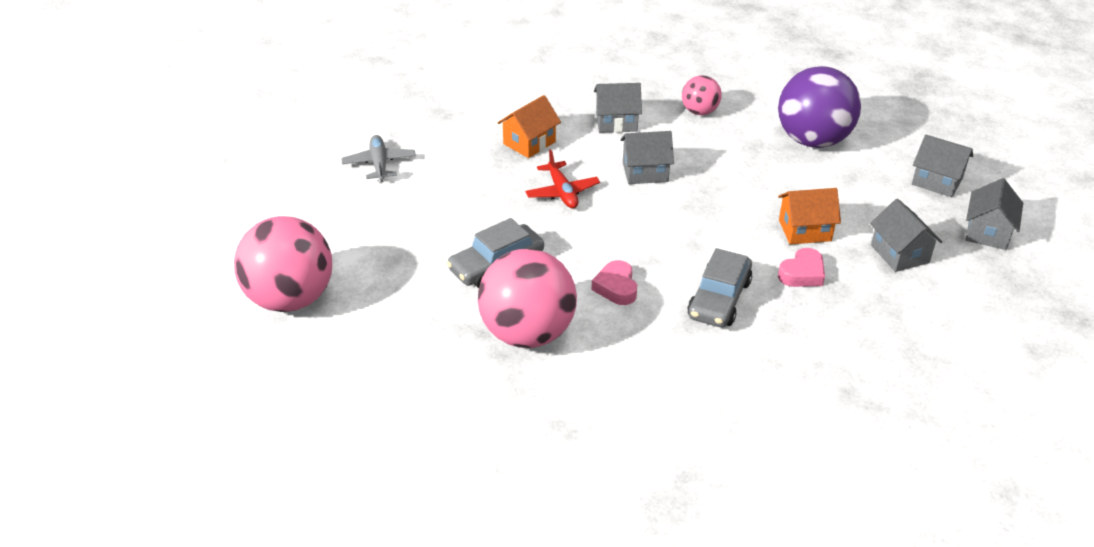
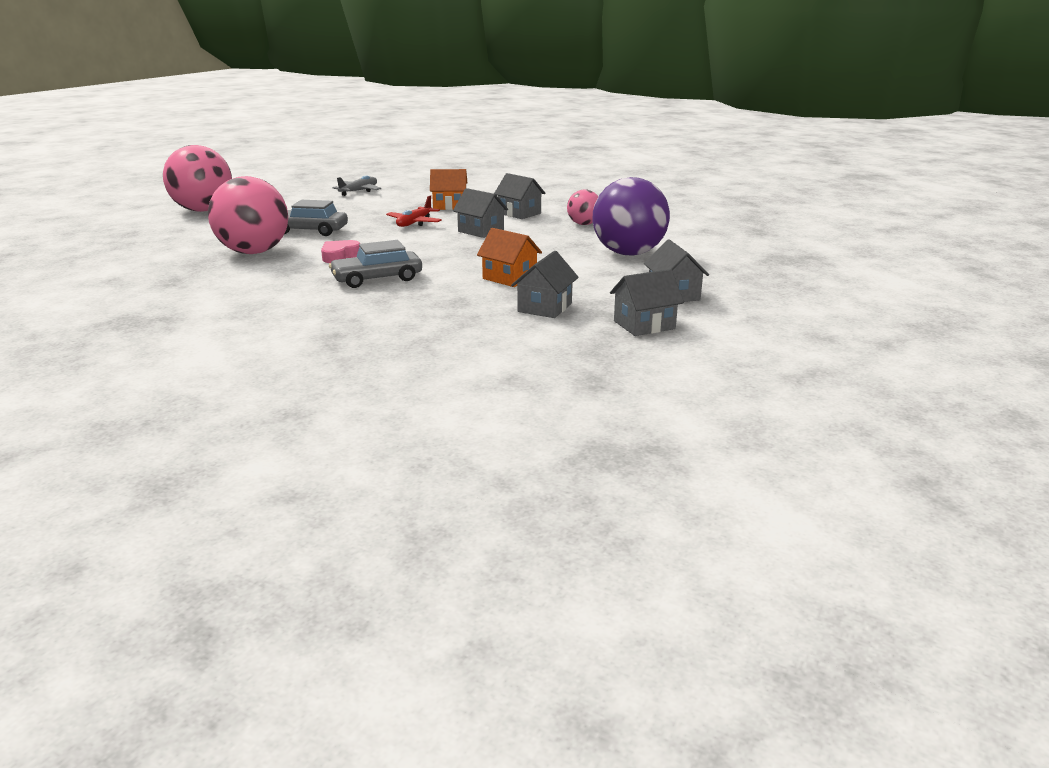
camera: 45 degrees right, 15 degrees down
pink heart [778,248,825,287] -> none

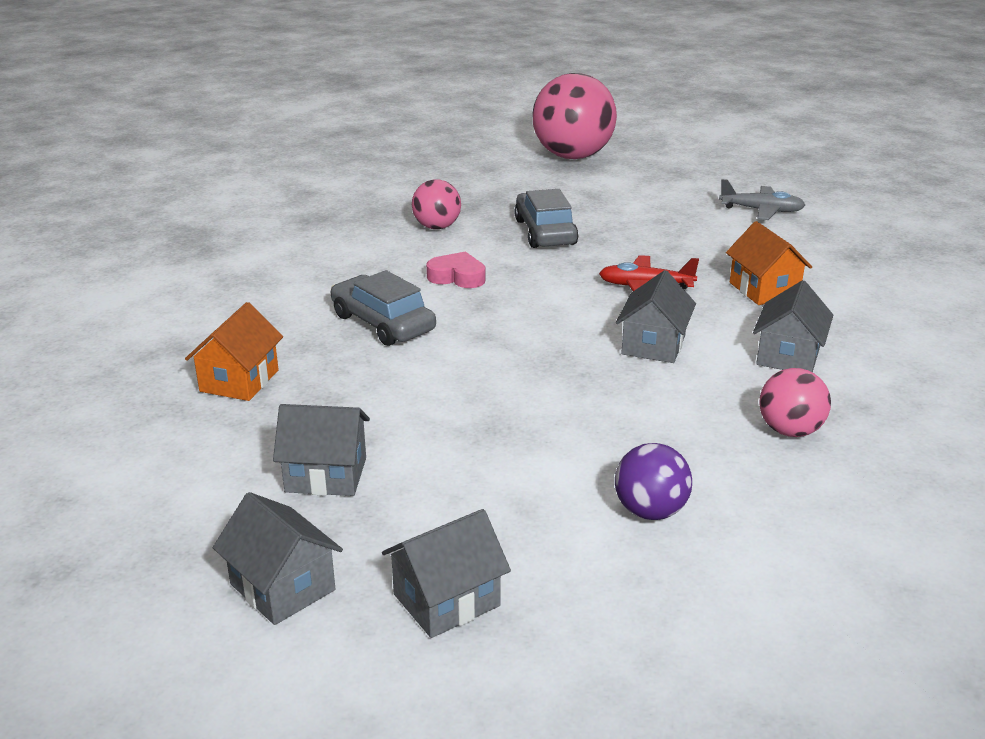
camera: 70 degrees right, 5 degrees up
pink ball [208,176,288,254] -> pink ball [412,179,461,229], size x0.51
orange house [477,228,542,287] -> orange house moved to [185,302,283,401]
purple ball [593,177,670,256] -> purple ball [615,443,692,520], size x0.51

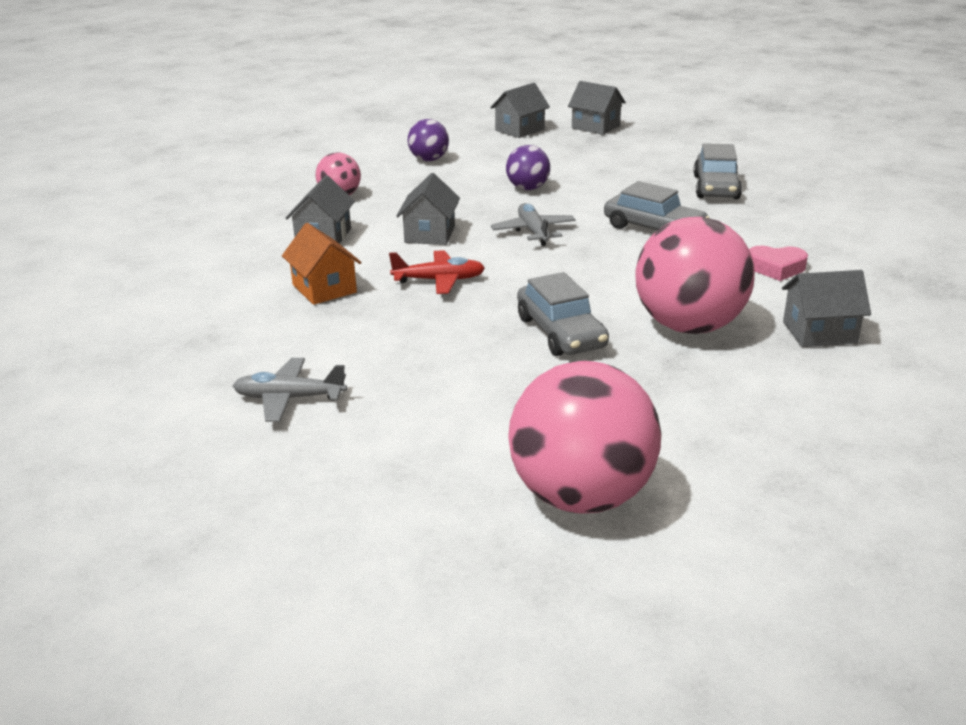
camera: 170 degrees right, 0 degrees up
orange house [185,302,283,401] -> grey car [693,143,742,199]
grey house [273,404,370,496] -> grey house moved to [782,270,871,347]
pink ball [412,179,461,229] -> pink ball [635,217,755,334], size x1.95
pink heart [426,251,485,288] -> pink heart moved to [749,246,808,281]
none -> grey plane [491,203,576,246]
none -> purple ball [506,145,550,190]

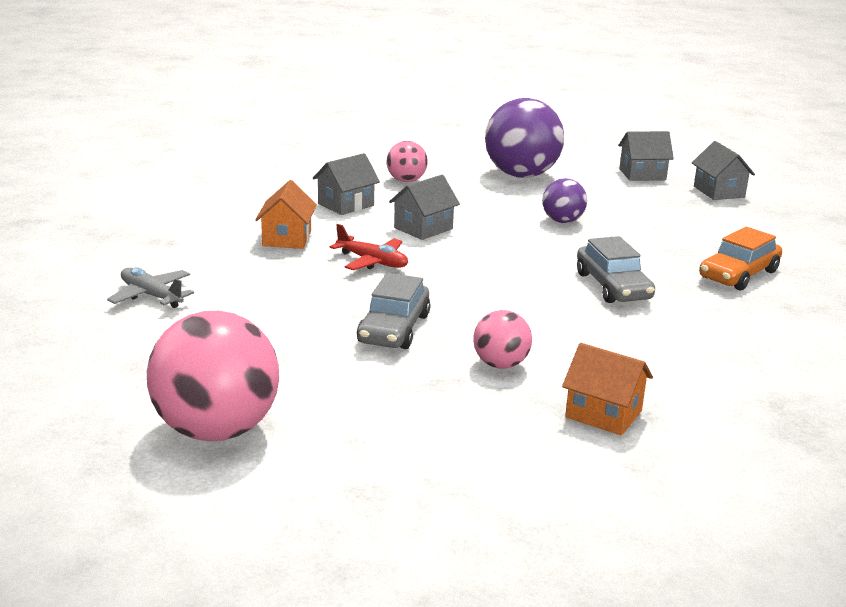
camera: 35 degrees right, 5 degrees down
purple ball [408,119,449,161] -> purple ball [485,98,564,178], size x1.95
grey plane [491,203,576,246] -> none
pink ball [635,217,755,334] -> pink ball [473,310,532,369], size x0.51
grey car [693,143,742,199] -> orange car [699,227,782,291]
pink heart [749,246,808,281] -> none
grey house [782,270,871,347] -> orange house [562,343,653,436]

